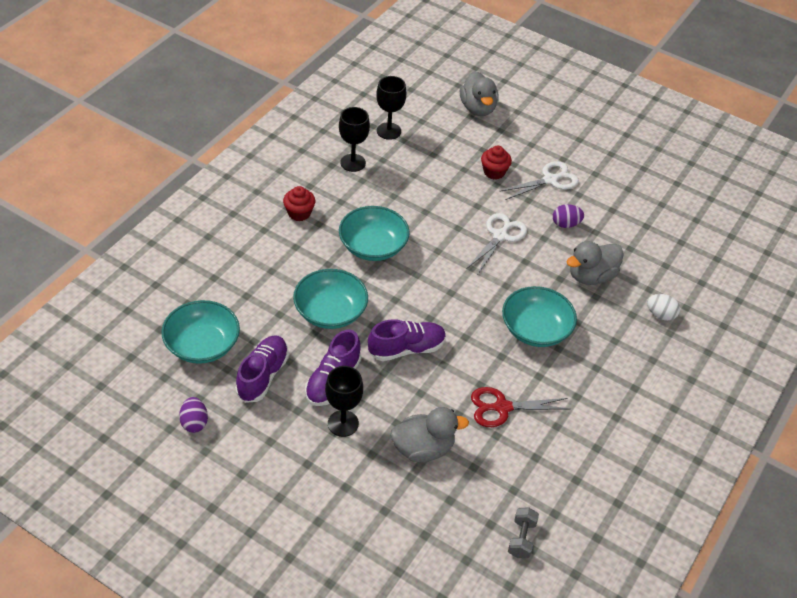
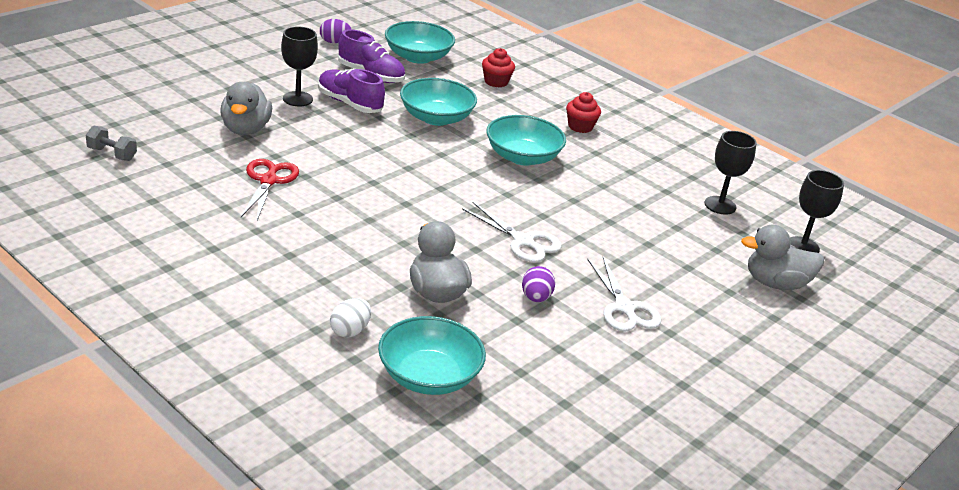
camera: 100 degrees right, 15 degrees down
black goblet [339,107,370,172] -> black goblet moved to [790,170,844,253]
purple shoe [368,319,446,361] -> none
red cupcake [481,146,512,180] -> red cupcake moved to [482,48,515,87]
turquoise bowl [502,286,577,347] -> turquoise bowl moved to [378,316,486,395]

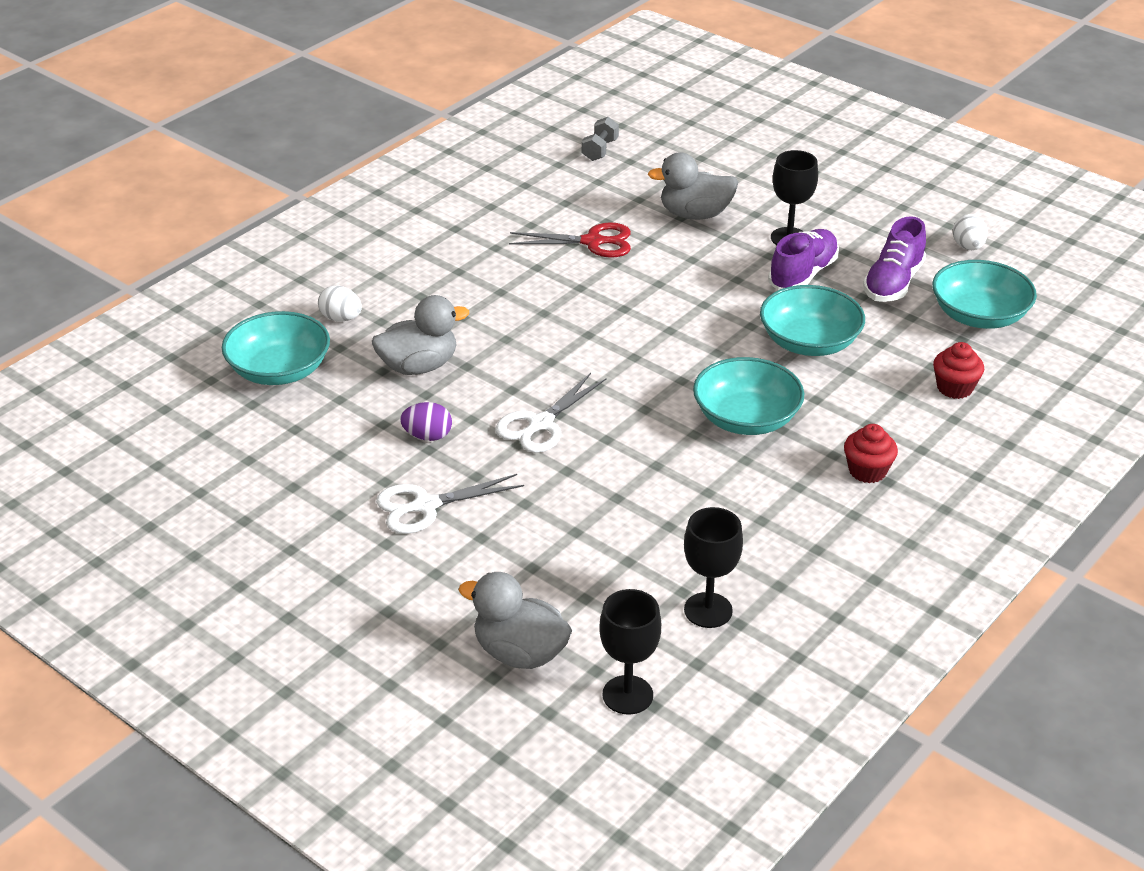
camera: 90 degrees right, 5 degrees up
purple egg [320,19,352,43] -> white egg [953,214,988,250]
grey duck [741,225,824,290] -> grey duck turned 60 degrees counterclockwise [459,572,572,669]

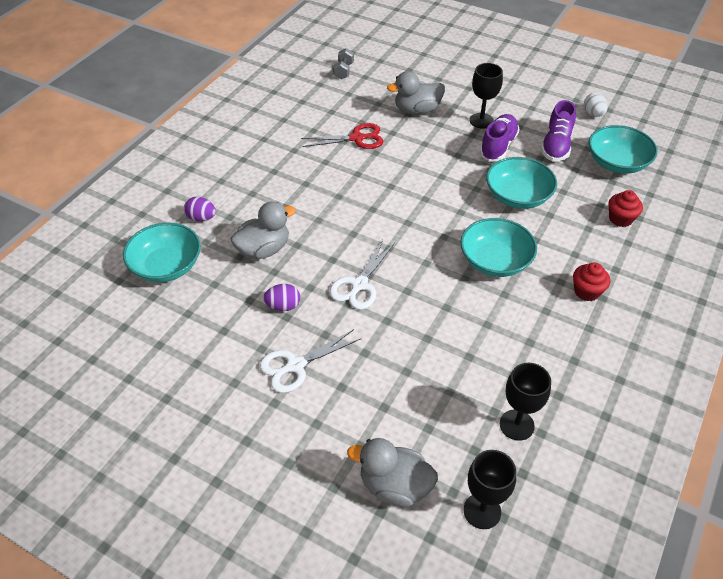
camera: 10 degrees left, 10 degrees up
white egg [318,286,362,322] -> purple egg [184,197,216,222]

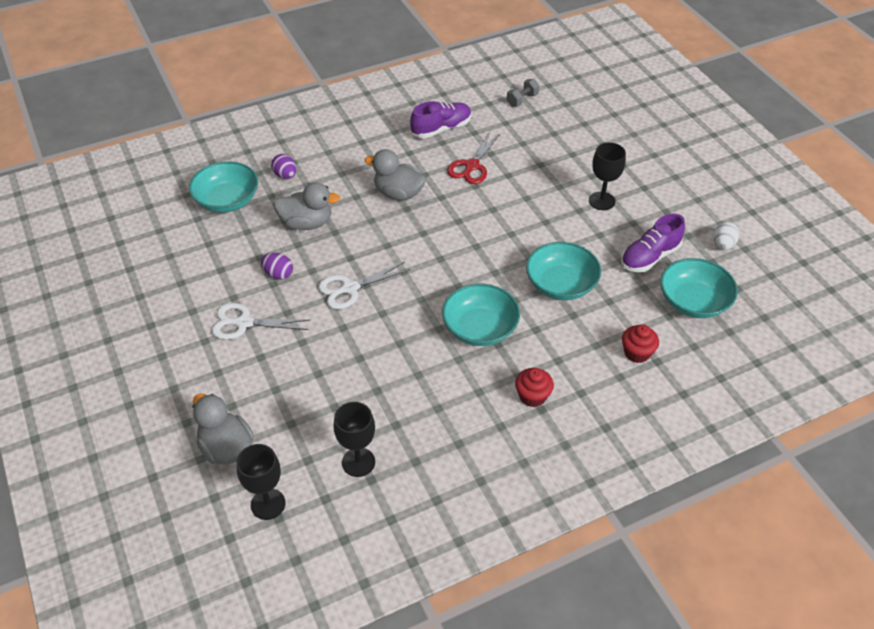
camera: 35 degrees right, 0 degrees up
red scissors [301,123,384,149] -> red scissors turned 90 degrees clockwise [447,132,500,184]
grey duck [387,71,445,115] -> grey duck moved to [364,149,426,200]
purple shoe [480,114,520,162] -> purple shoe moved to [410,101,472,138]

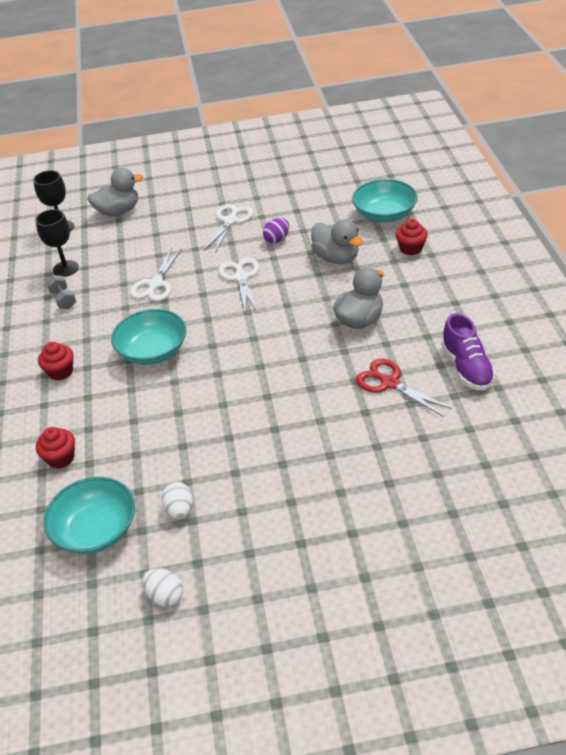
camera: 110 degrees right, 5 degrees down
purple egg [271,154,296,179] -> red cupcake [396,219,428,255]
grey duck [273,182,340,230] -> grey duck turned 60 degrees counterclockwise [311,219,363,264]
grey dumbbell [507,79,540,107] -> grey dumbbell moved to [46,275,76,309]
turquoise bowl [526,242,601,300] -> none
black goblet [589,142,626,210] -> none
purple shoe [621,213,685,272] -> white egg [161,482,193,519]
none -> white scissors [130,248,182,301]

